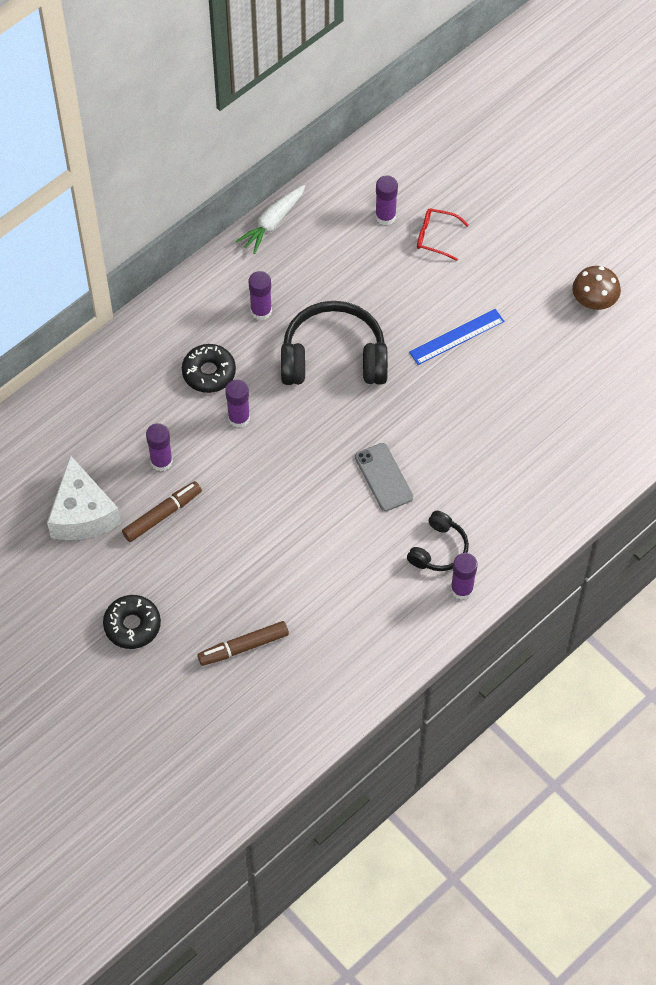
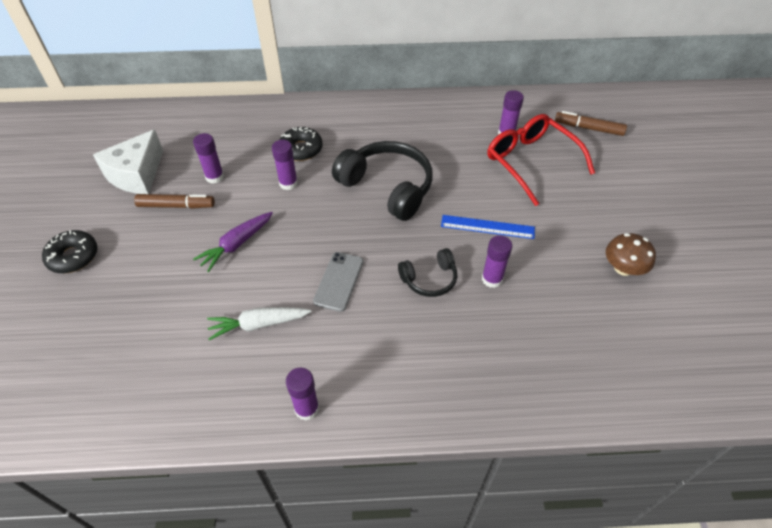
camera: 40 degrees right, 10 degrees down
brown marker [197,621,289,666] -> brown marker moved to [555,111,627,136]
white carrot [236,185,305,254] -> white carrot moved to [207,307,312,340]
purple glue stick [249,271,272,320] -> purple glue stick moved to [482,235,512,288]
black headphones [407,511,469,571] -> black headphones moved to [398,248,457,297]
red glasses [417,208,469,261] -> red glasses [487,114,595,206], size x2.04
none -> purple carrot [193,212,273,272]

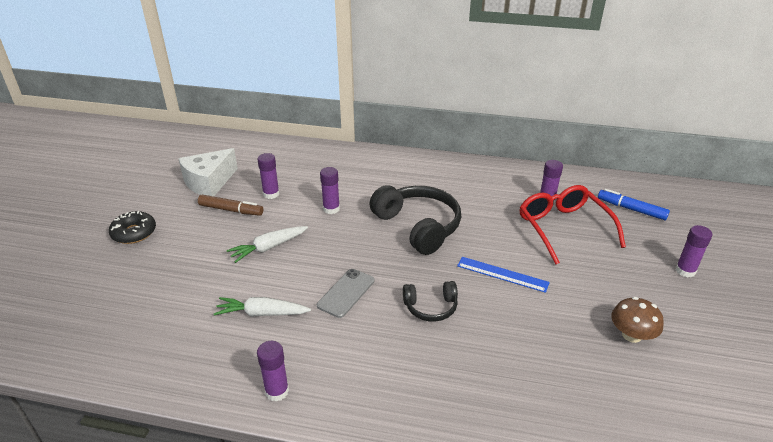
camera: 15 degrees right, 15 degrees down
purple carrot [193,212,273,272] -> white carrot [227,226,308,263]
black donut [280,127,323,161] -> none
purple glue stick [482,235,512,288] -> purple glue stick moved to [675,225,712,278]
brown marker [555,111,627,136] -> blue marker [598,189,670,220]

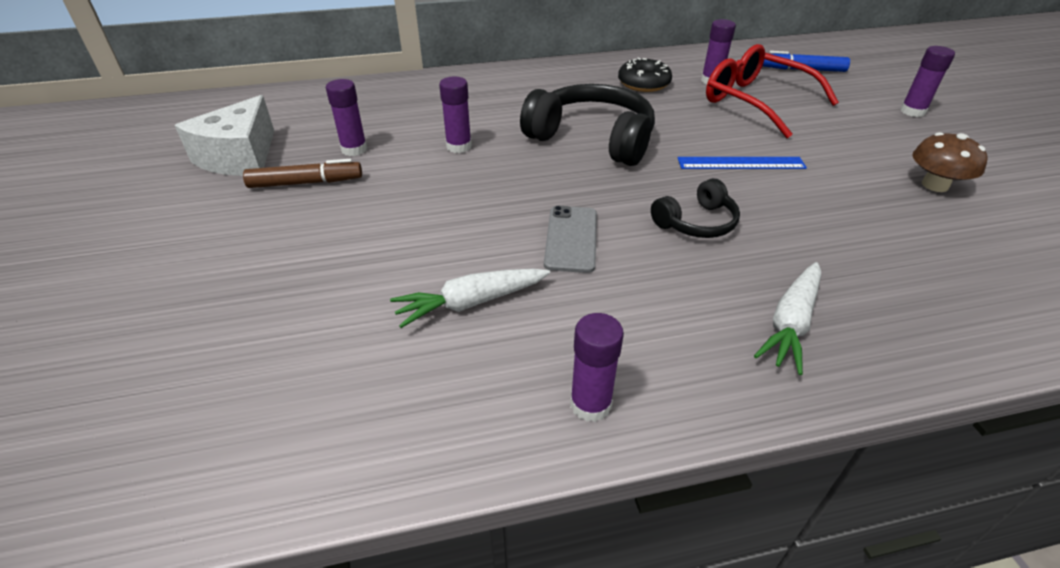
camera: 25 degrees left, 5 degrees up
black donut [109,211,156,244] -> black donut moved to [618,57,672,92]
white carrot [227,226,308,263] -> white carrot moved to [754,262,821,375]

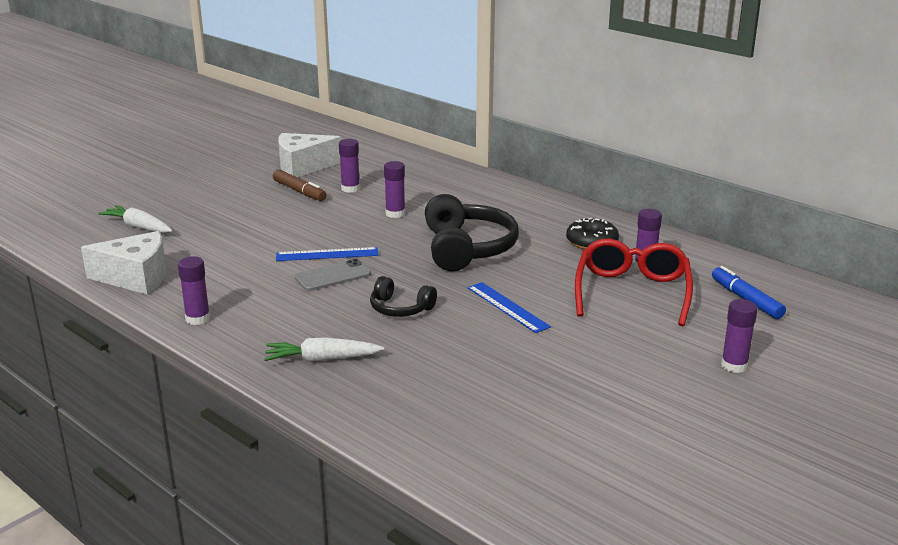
camera: 55 degrees right, 15 degrees down
white carrot [390,269,550,328] -> white carrot moved to [98,205,173,233]
brown mushroom [912,132,988,192] -> none
none -> white cheese [81,231,166,294]
none -> blue ruler [276,247,378,261]

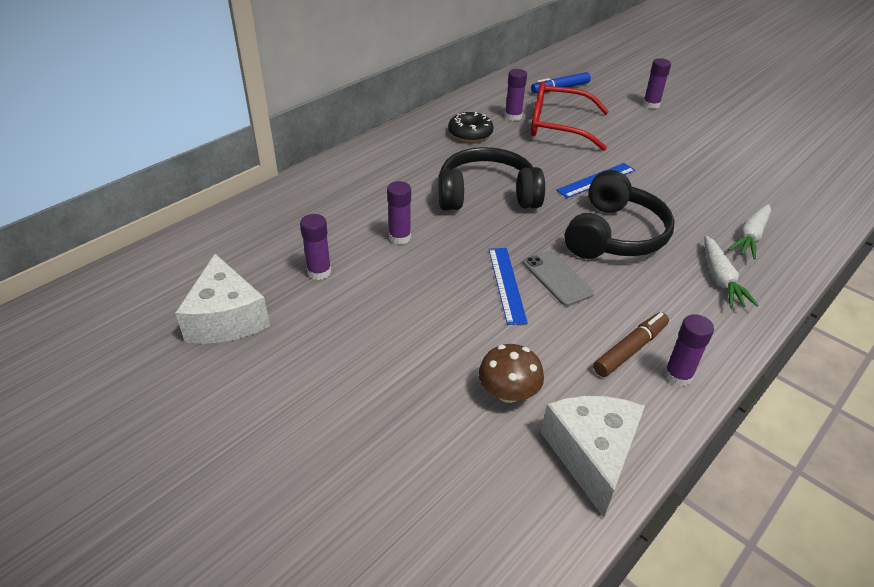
camera: 90 degrees left, 15 degrees up
white carrot [98,205,173,233] -> white carrot moved to [728,204,771,259]
brown marker [273,169,327,201] -> brown marker moved to [593,312,669,377]
black headphones [370,276,437,317] -> black headphones [564,170,675,259], size x1.87
none -> brown mushroom [479,344,544,403]

